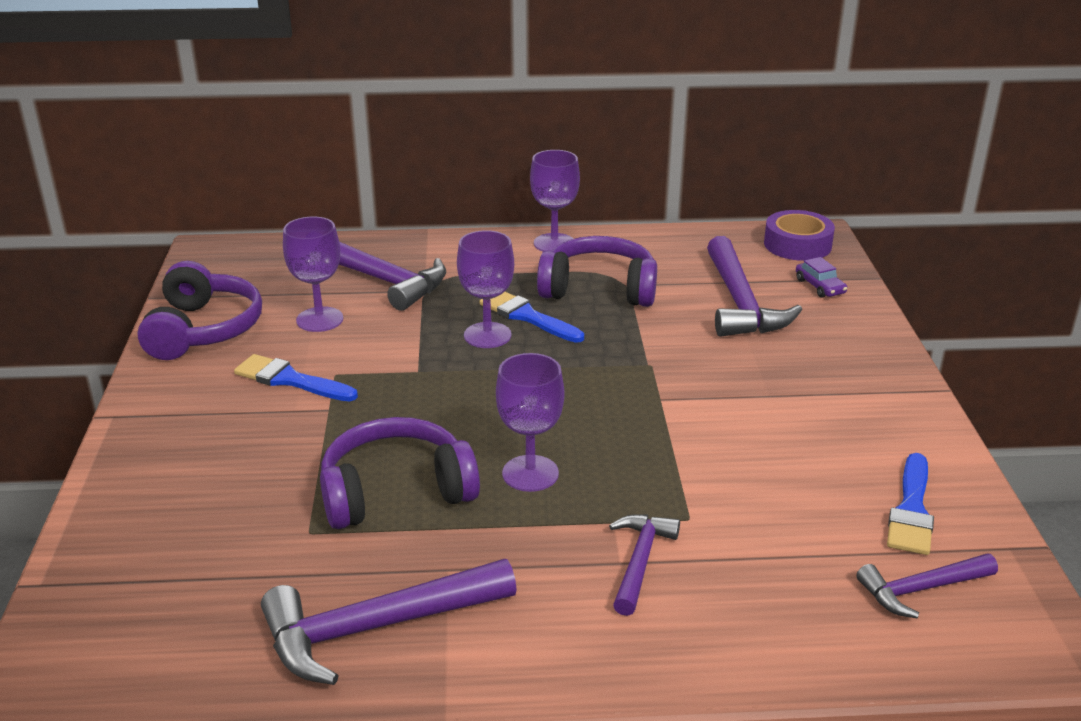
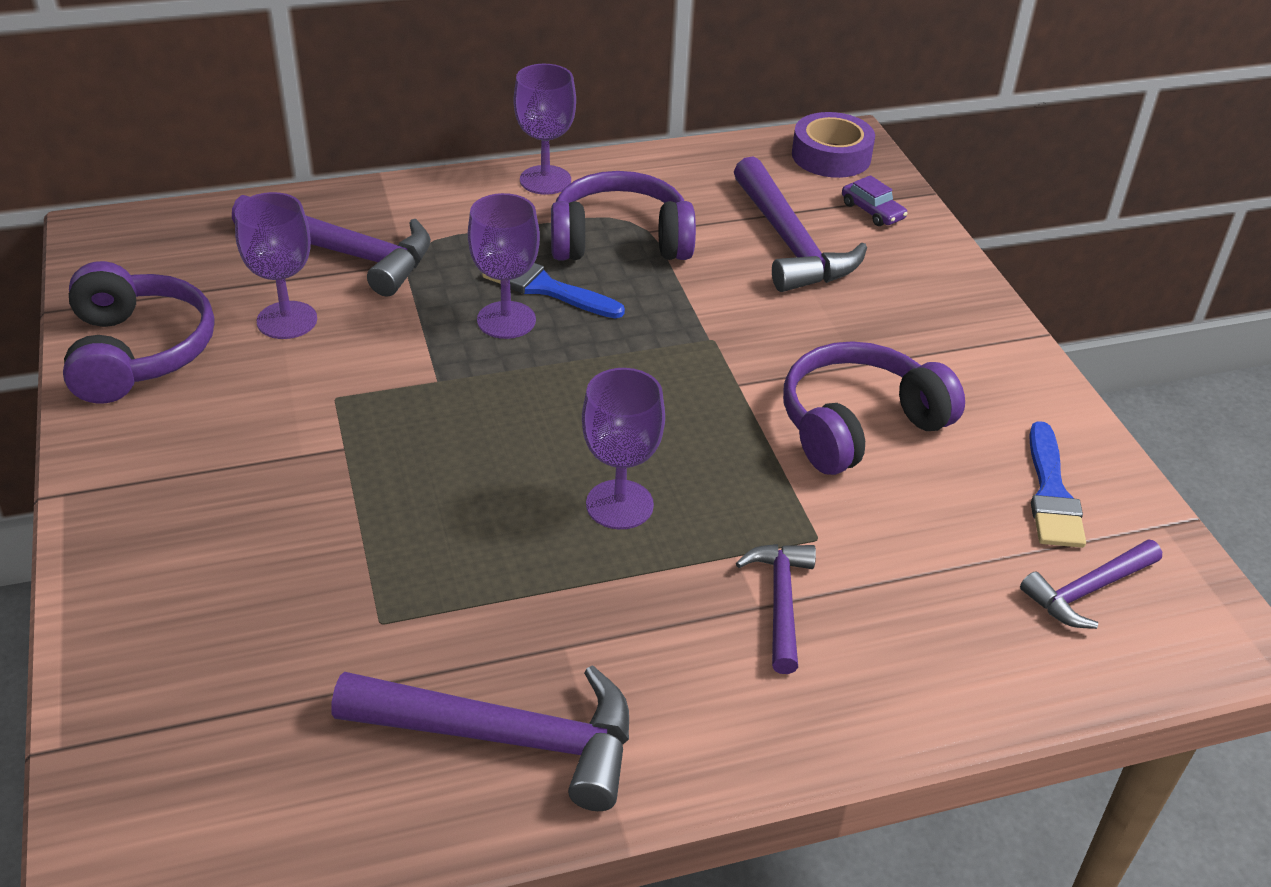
camera: 15 degrees left, 10 degrees up
blue brush [234,354,358,401] -> none
purple hammer [261,559,517,685] -> purple hammer turned 135 degrees counterclockwise [332,665,629,811]
purple headphones [320,417,480,529] -> purple headphones moved to [783,341,965,475]

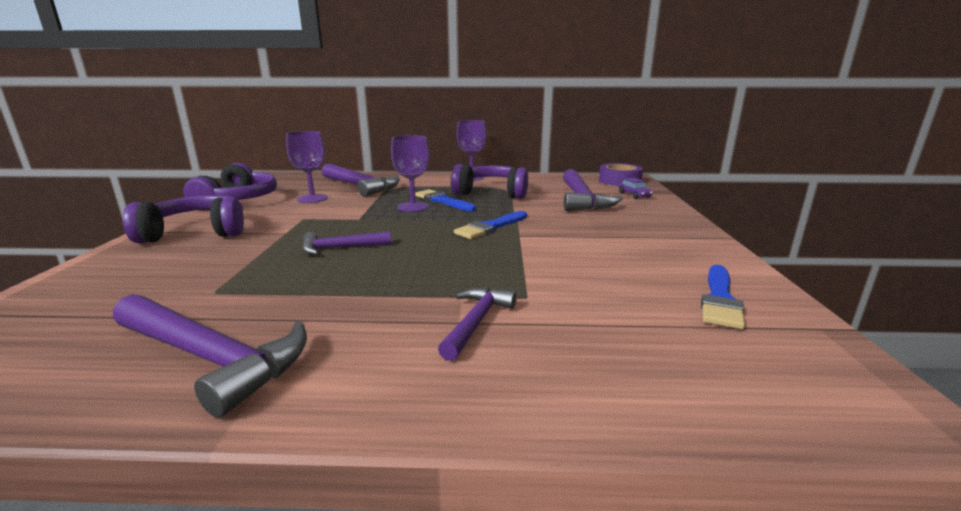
camera: 20 degrees right, 20 degrees down
purple goblet [582,368,665,529] -> none
purple headphones [783,341,965,475] -> purple headphones moved to [123,195,244,243]
purple hammer [1020,540,1162,629] -> purple hammer moved to [302,231,391,255]
none -> blue brush [454,211,527,239]

